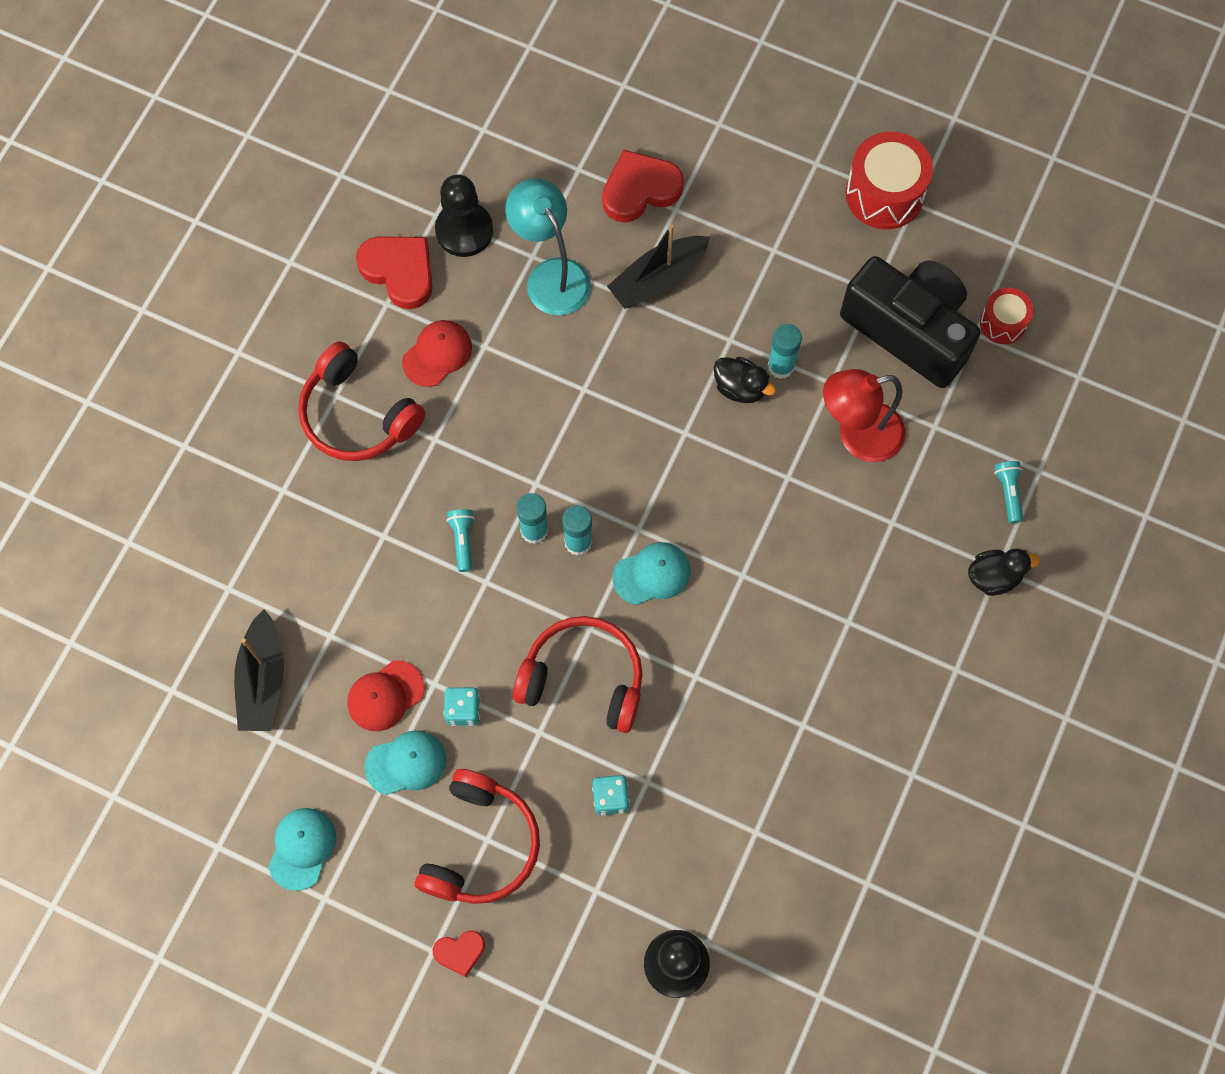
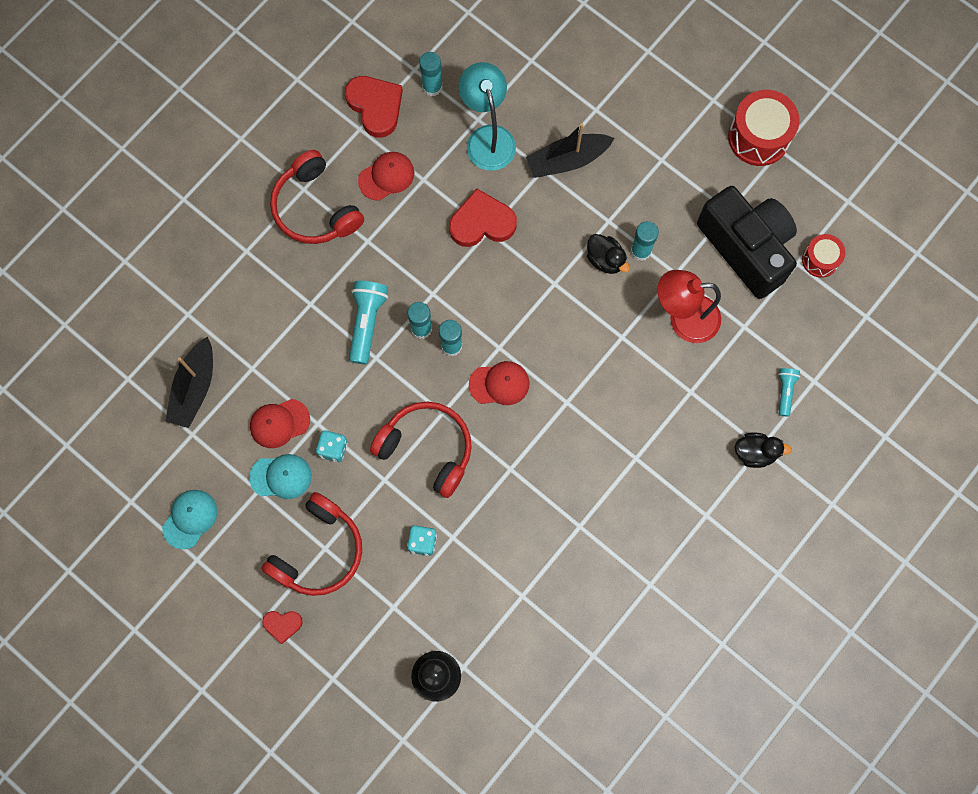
camera: 15 degrees right, 5 degrees up
black pawn [435,174,493,257] -> turquoise glue stick [419,52,443,96]
turquoise flashlight [447,509,474,572] -> turquoise flashlight [349,281,388,364], size x1.74
red heart [602,150,684,223] -> red heart moved to [449,189,517,247]
turquoise cap [613,542,690,605] -> red cap [469,361,529,405]

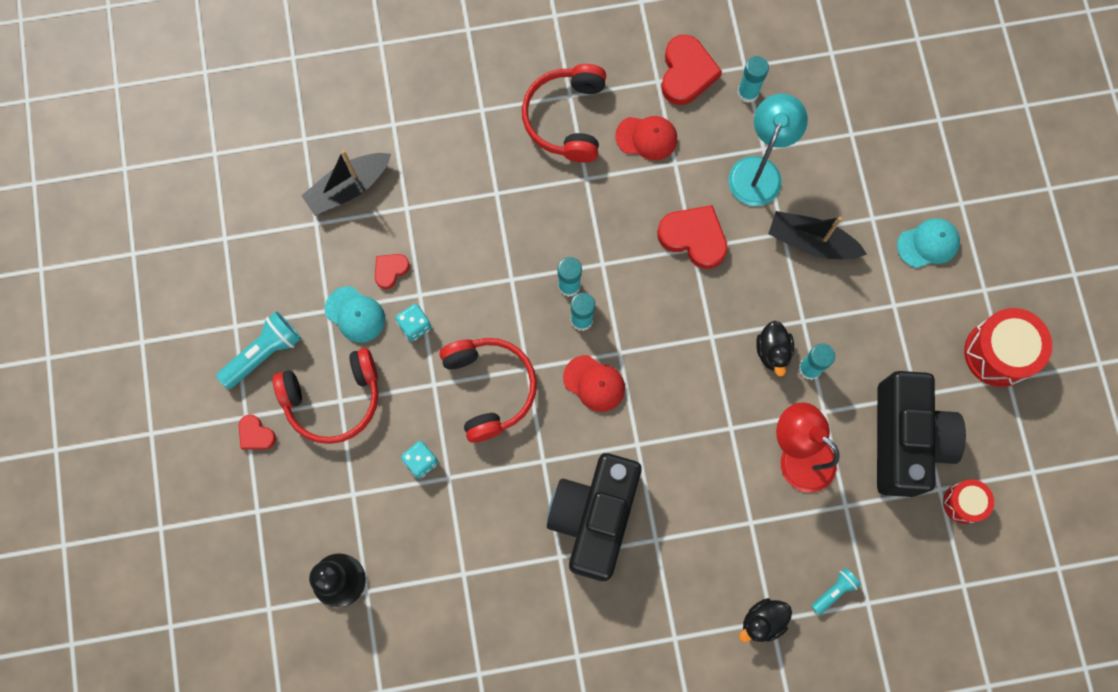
camera: 40 degrees right, 0 degrees up
turquoise cap [162,490,217,549] -> turquoise cap moved to [897,218,960,268]
red cap [250,399,310,448] -> red heart [375,254,410,289]
turquoise flashlight [349,281,388,364] -> turquoise flashlight moved to [216,312,301,389]
black duck [735,433,792,468] -> black duck turned 105 degrees clockwise [739,598,792,642]
none -> black camera [547,453,642,581]

